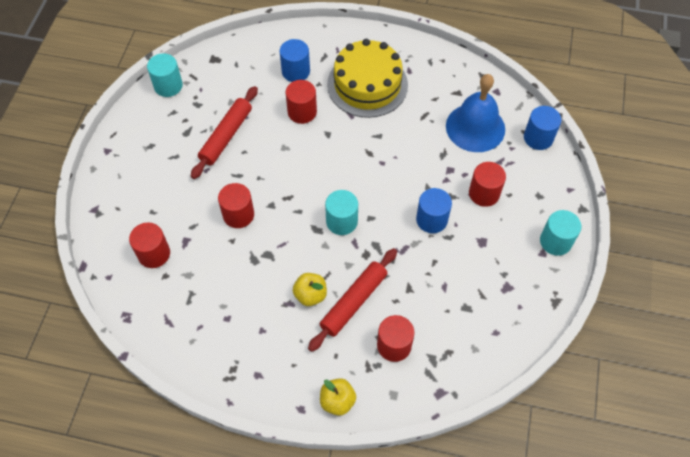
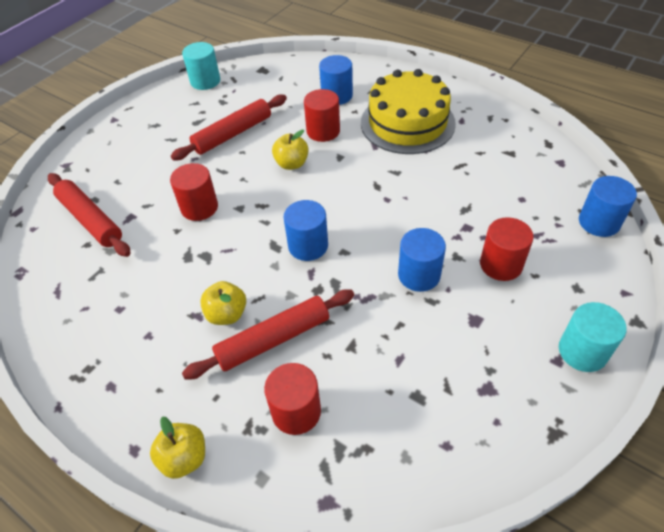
camera: 25 degrees right, 10 degrees down
red cylinder [129,223,170,268] -> red rolling pin [48,173,130,257]
turquoise cylinder [325,190,358,235] -> blue cylinder [284,200,328,261]
blue bell [446,74,505,152] -> none
none -> yellow apple [272,130,309,170]

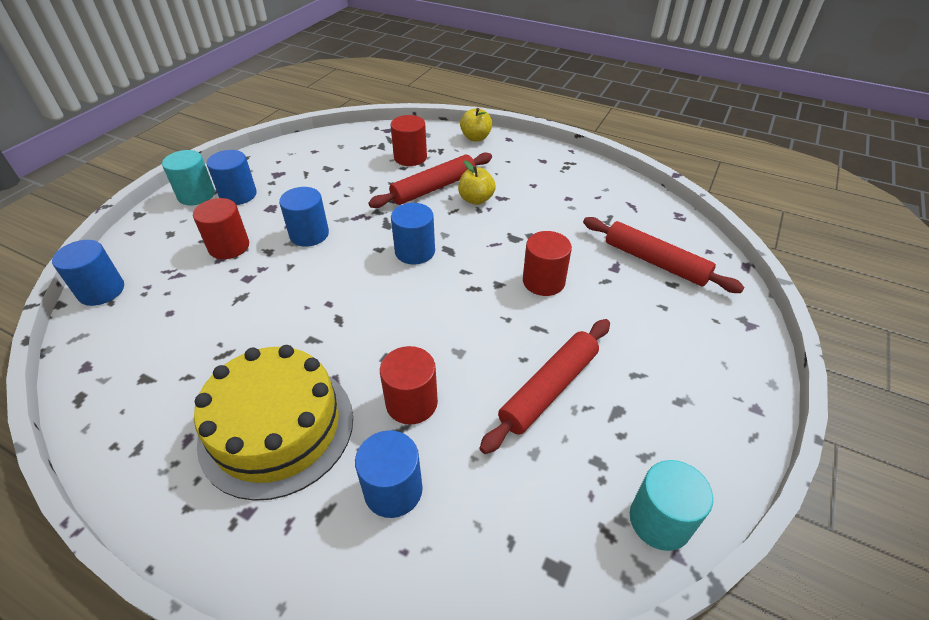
camera: 170 degrees right, 5 degrees down
yellow apple [272,130,309,170] -> none
none -> blue cylinder [207,150,257,205]

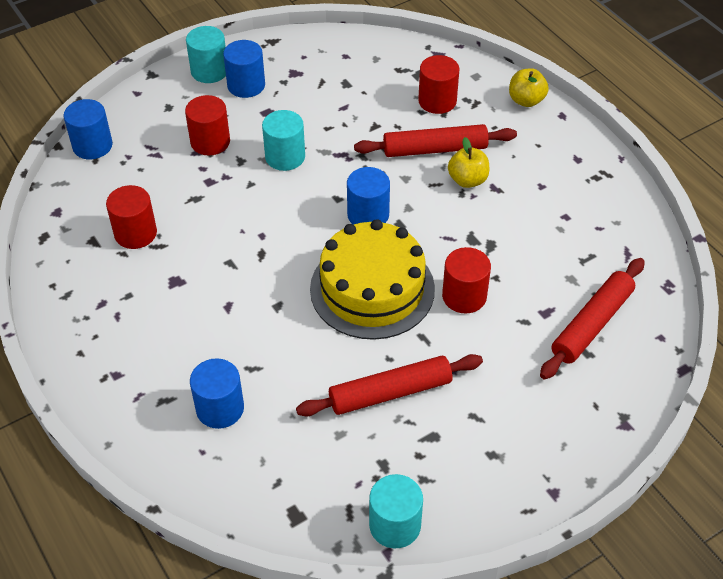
camera: 30 degrees right, 5 degrees up
yellow cake [194,345,353,501] -> yellow cake moved to [310,219,435,340]
blue cylinder [279,187,329,247] -> turquoise cylinder [262,110,305,171]
red cylinder [380,346,438,425] -> red cylinder moved to [106,185,157,249]
red rolling pin [583,217,744,293] -> red rolling pin turned 60 degrees clockwise [540,258,645,379]

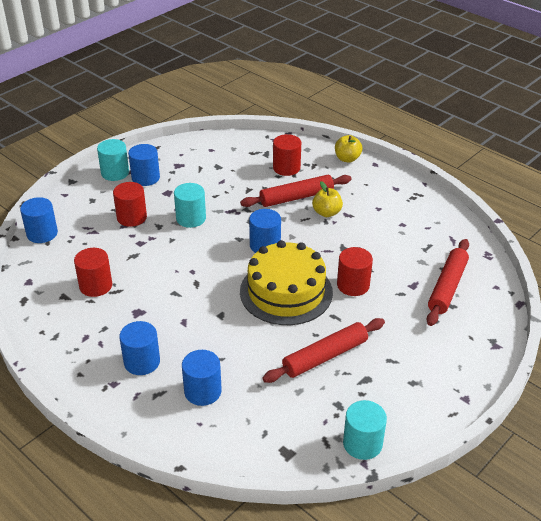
camera: 15 degrees left, 10 degrees down
none -> blue cylinder [119,321,160,375]

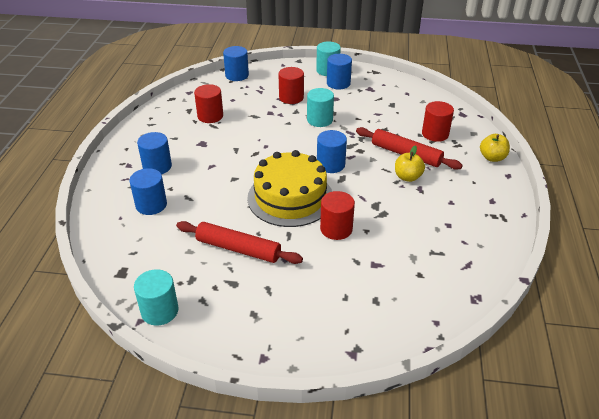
camera: 55 degrees right, 0 degrees up
red rolling pin [426,239,469,326] -> none

